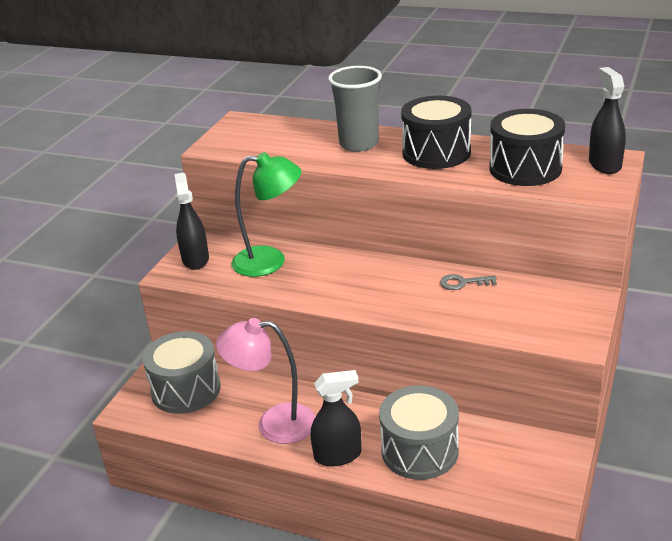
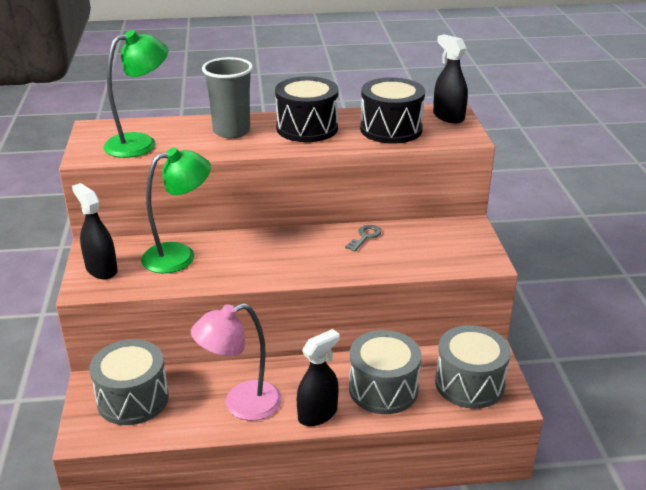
camera: 30 degrees left, 0 degrees up
grey key [440,274,497,290] -> grey key turned 150 degrees clockwise [345,225,381,252]
none -> green lamp [104,30,168,158]
none -> grey drum [435,325,511,409]

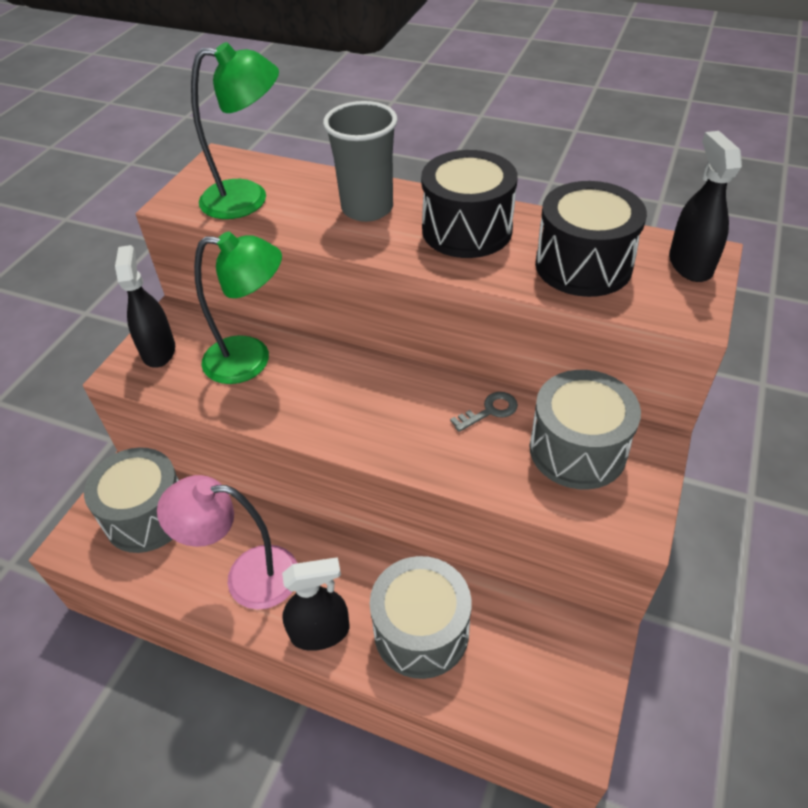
camera: 30 degrees right, 15 degrees up
grey drum [435,325,511,409] -> grey drum moved to [529,370,641,490]

